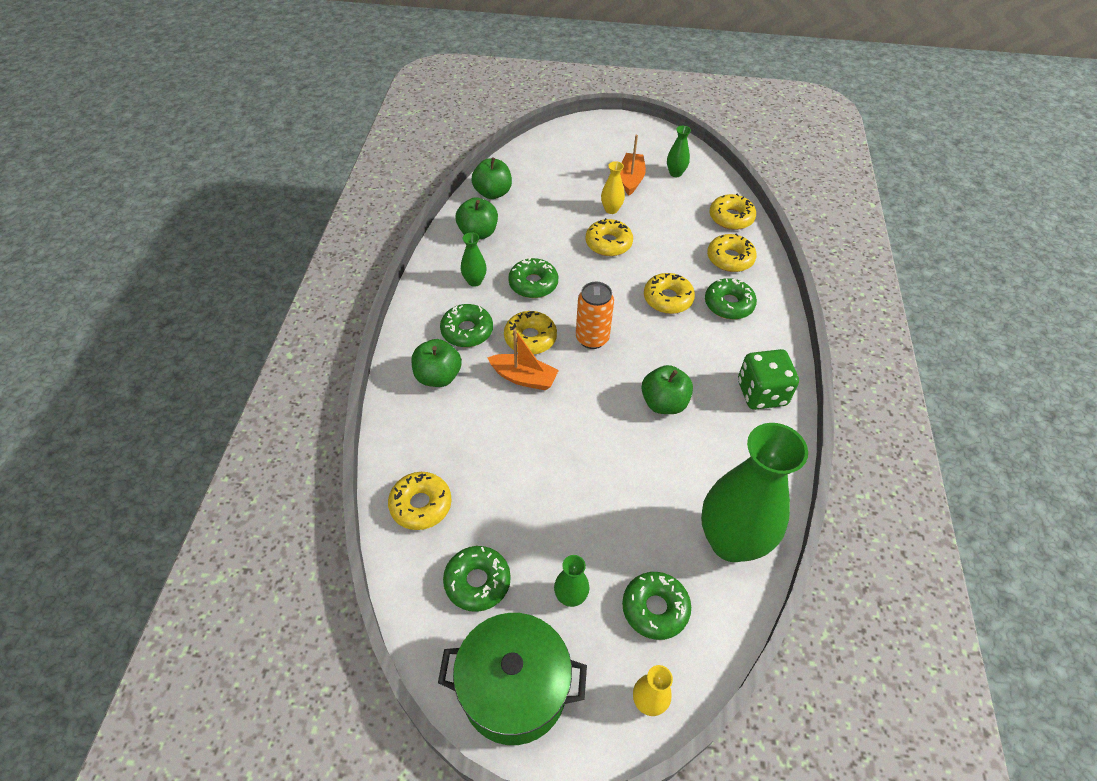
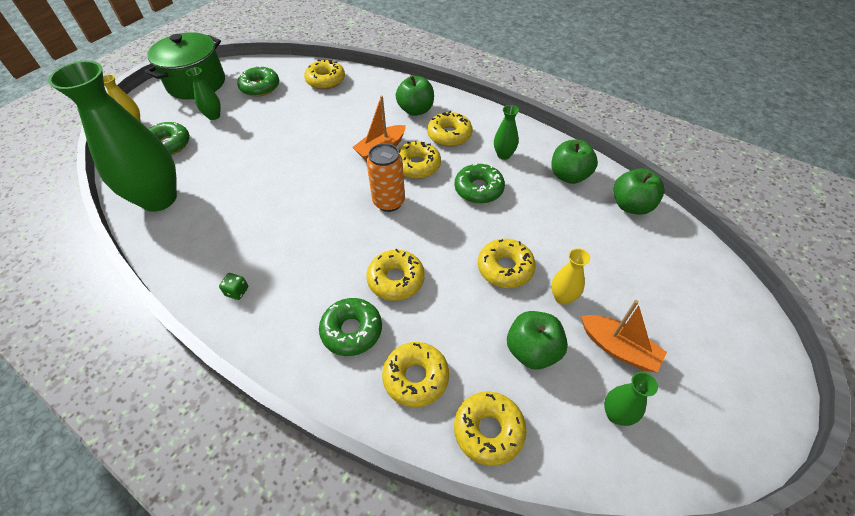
camera: 120 degrees right, 0 degrees up
green donut [440,304,493,347] -> yellow donut [427,111,473,147]
green apple [641,365,693,414] -> green apple moved to [507,311,568,369]
green dice [738,349,799,410] -> green dice [219,273,248,300], size x0.41

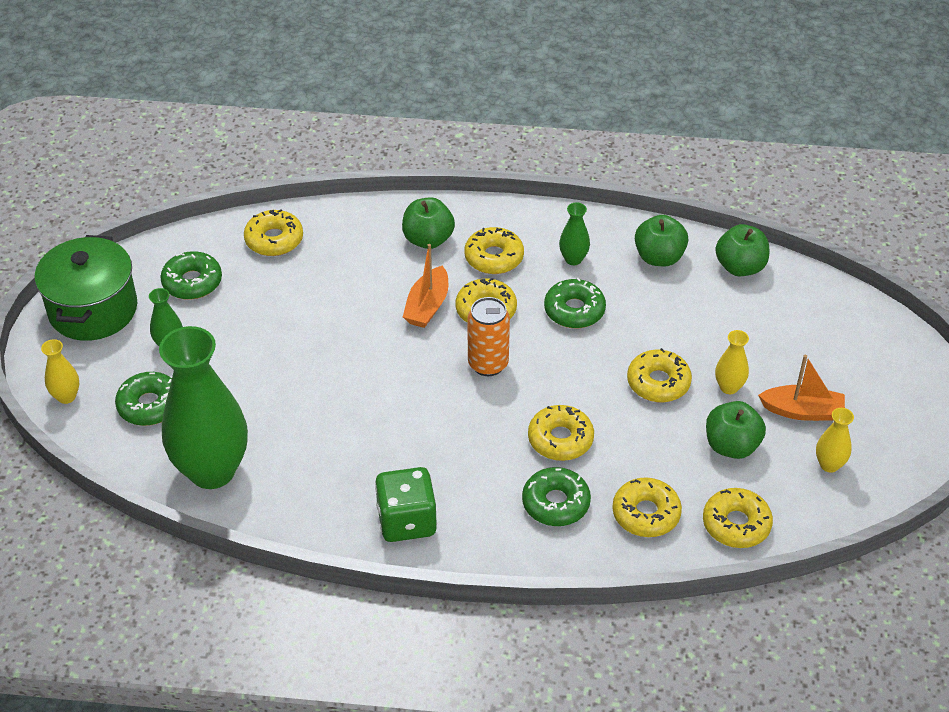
camera: 30 degrees left, 5 degrees down
green dice [219,273,248,300] -> green dice [375,467,437,542], size x2.42
green vase [604,372,658,426] -> yellow vase [816,408,854,473]

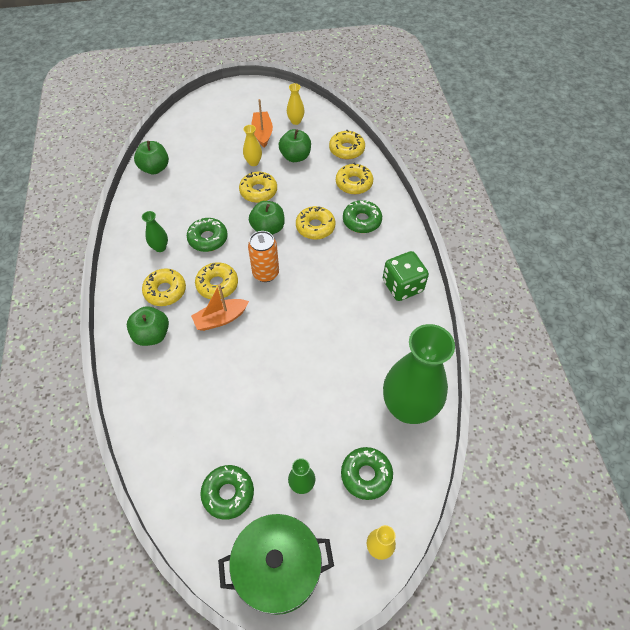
camera: 105 degrees left, 10 degrees up
yellow donut [244,209,303,256] -> none
orange boat [403,244,448,328] -> orange boat turned 150 degrees clockwise [191,284,249,331]
green apple [635,215,688,266] -> green apple moved to [249,201,285,235]

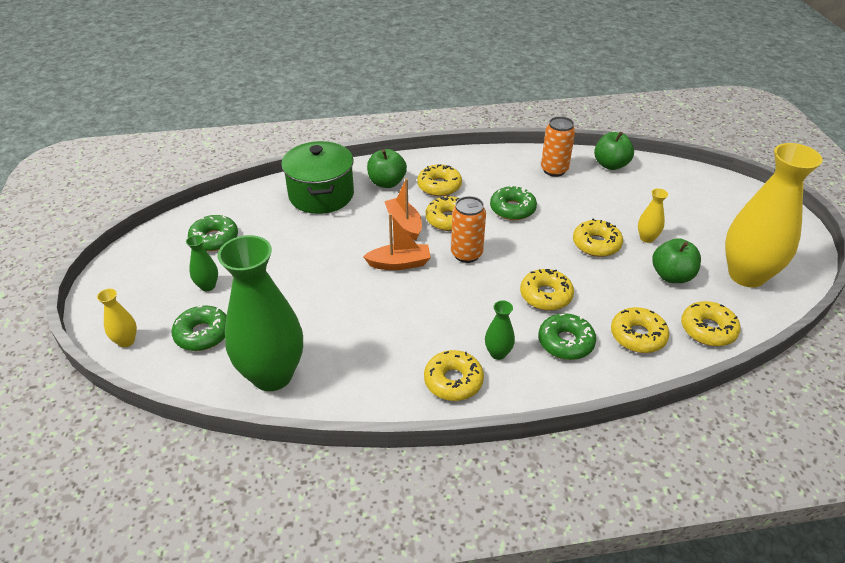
camera: 90 degrees right, 15 degrees down
green vase [142,211,168,252] -> green vase moved to [485,301,515,360]
green pot [218,514,334,615] -> green pot moved to [281,141,354,214]
green apple [249,201,285,235] -> none
orange boat [251,99,273,148] -> orange boat moved to [363,213,431,270]
yellow vase [287,83,305,125] -> yellow vase [725,143,823,288], size x2.40
green dice [383,251,429,301] -> yellow donut [424,350,484,401]
none -> orange can [541,116,575,177]

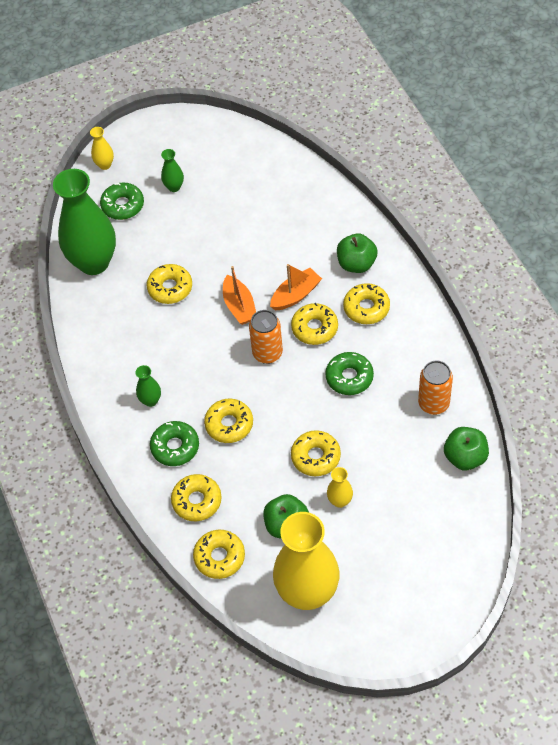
camera: 80 degrees right, 15 degrees up
green donut [188,215,238,251] -> none
green pot [281,141,354,214] -> none
yellow donut [424,350,484,401] -> yellow donut moved to [147,264,192,304]

